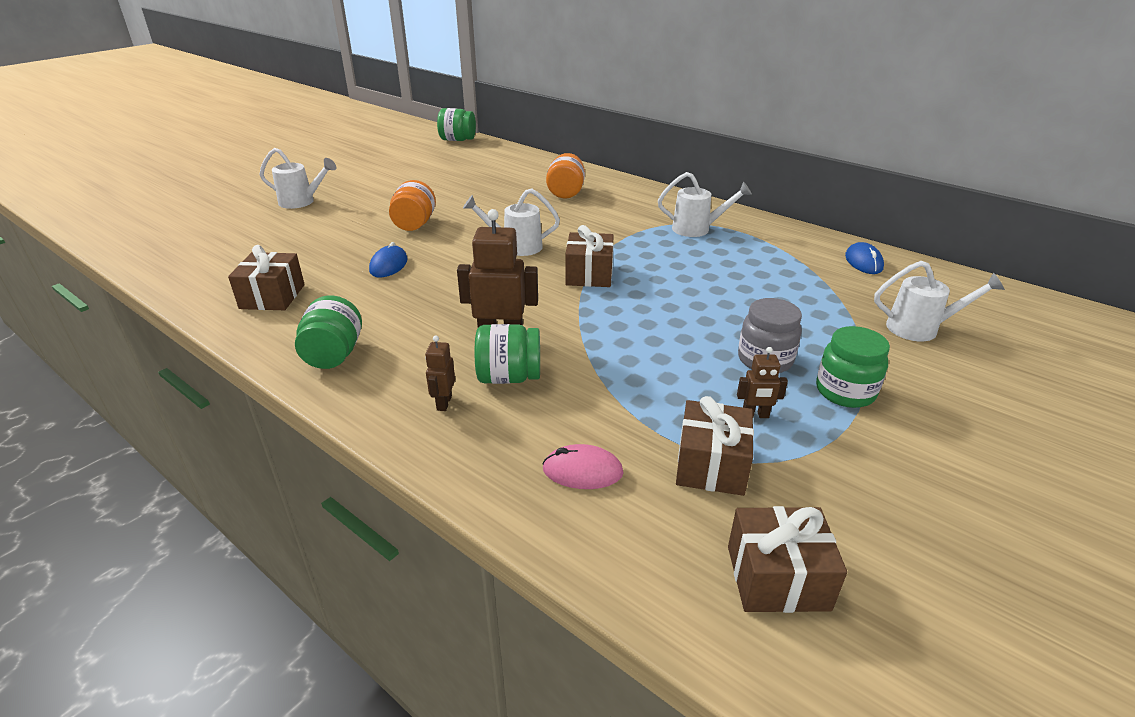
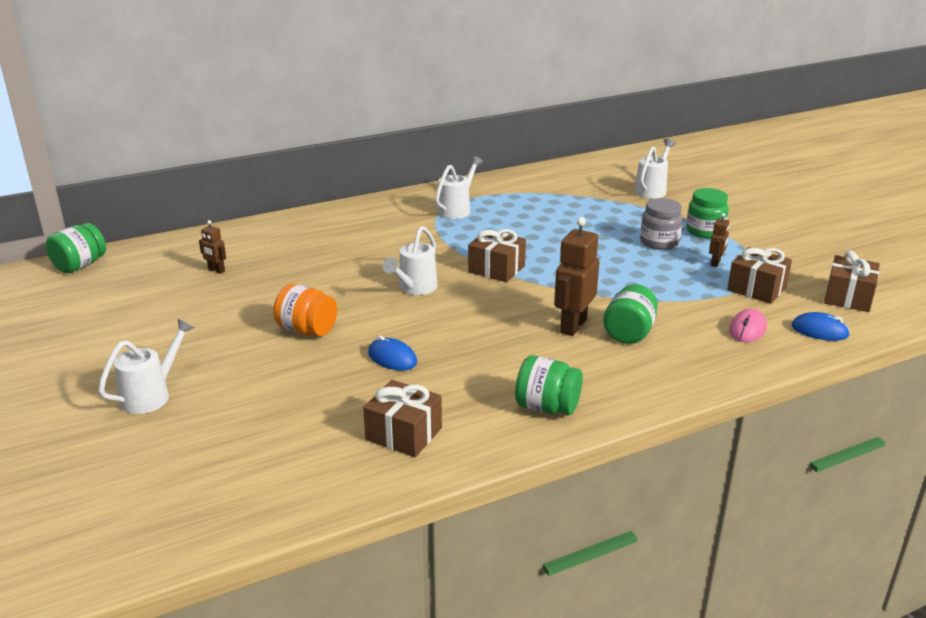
camera: 65 degrees left, 5 degrees down
brown robot [425,335,455,411] -> brown robot moved to [199,220,226,274]
orange jar [546,153,585,198] -> none
blue mouse [845,242,884,274] -> blue mouse moved to [792,312,850,341]

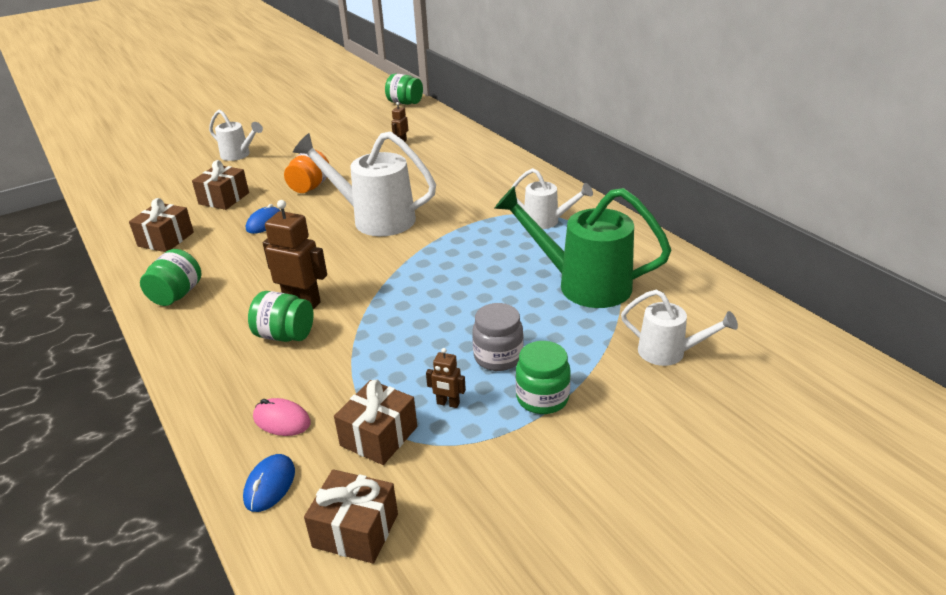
camera: 85 degrees right, 5 degrees up
white watering can [383,226,438,295] -> white watering can [293,131,436,236], size x1.77
brown gift [468,229,526,282] -> brown gift moved to [192,160,249,210]
none -> green watering can [495,186,671,308]

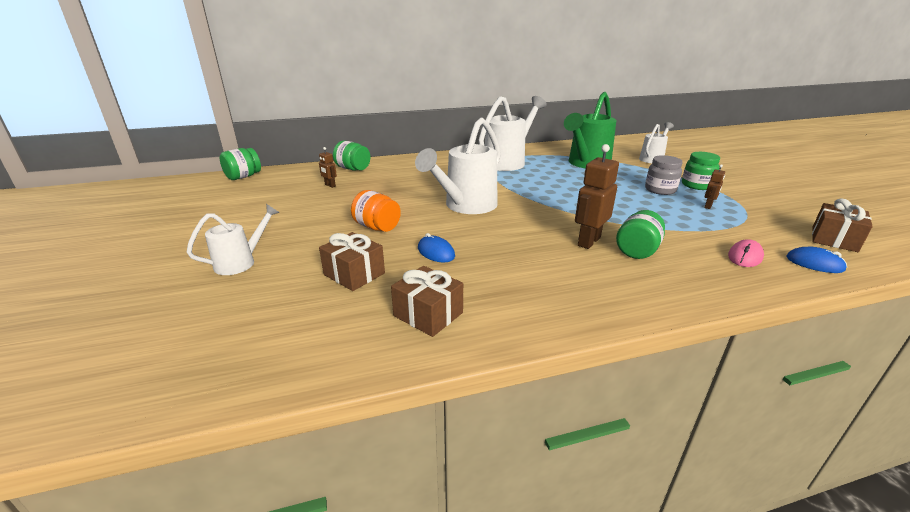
camera: 75 degrees left, 5 degrees down
green jar [140,249,202,306] -> green jar moved to [333,141,370,171]
brown gift [334,379,417,465] -> none
white watering can [511,168,593,229] -> white watering can [479,96,547,171], size x1.77

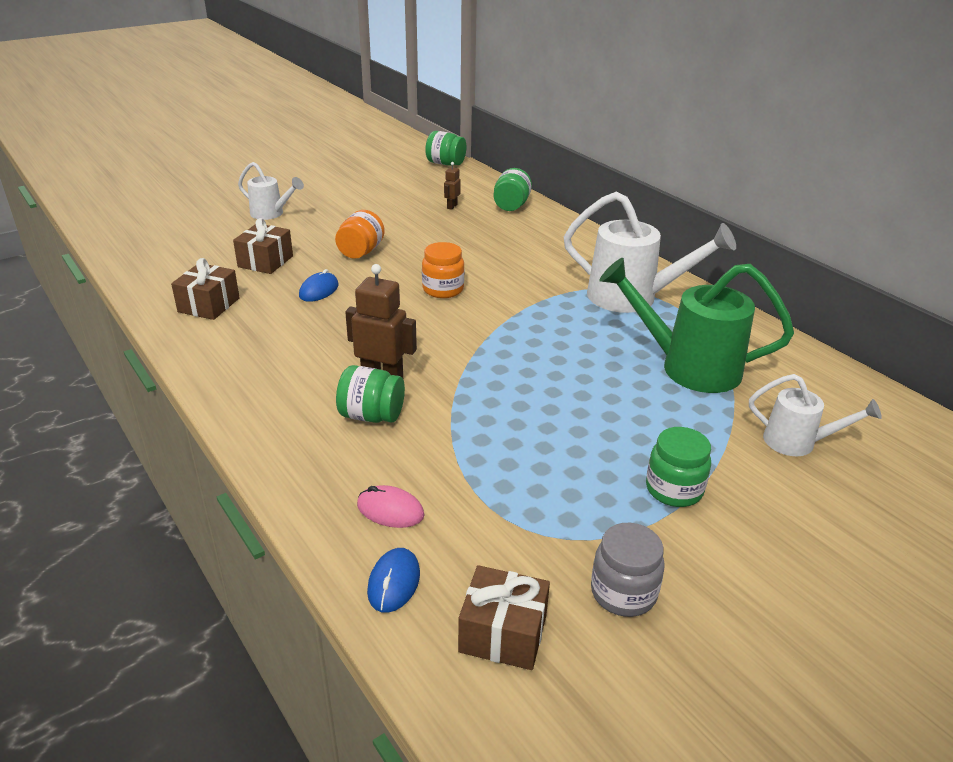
camera: 70 degrees right, 5 degrees up
white watering can [415,118,501,214] -> orange jar [422,242,464,298]
grey jar [645,155,683,195] -> grey jar moved to [591,523,665,617]
brown robot [704,164,725,209] -> none

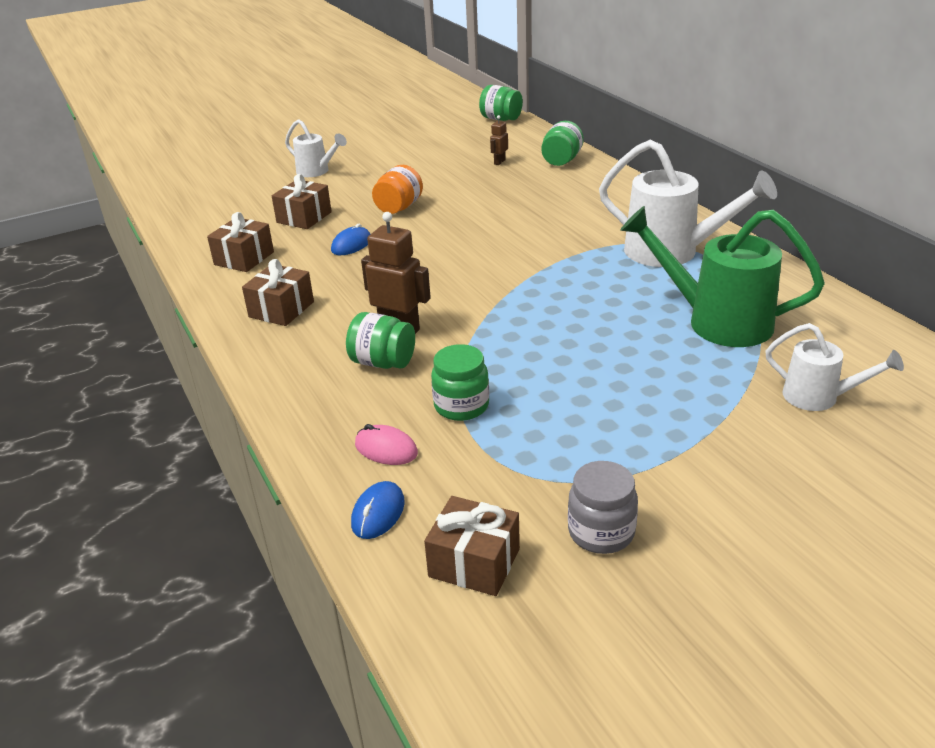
camera: 10 degrees right, 0 degrees up
orange jar [422,242,464,298] -> none
green jar [646,427,711,507] -> green jar moved to [431,344,489,421]
none -> brown gift [242,259,314,326]

